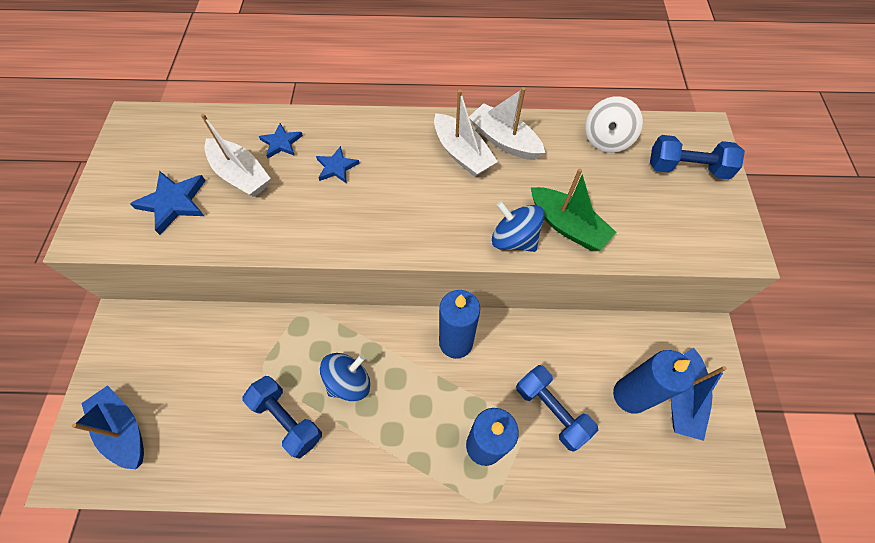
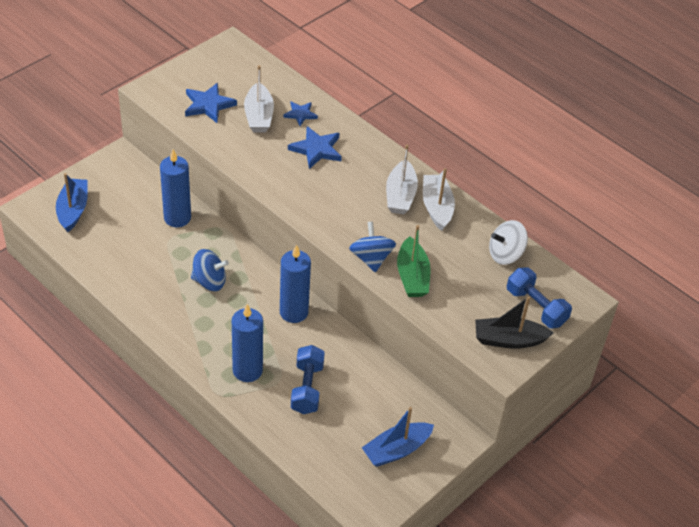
camera: 40 degrees right, 15 degrees down
blue dumbbell [242,376,322,458] -> none
blue star [316,146,360,184] -> blue star [288,126,342,169], size x1.58
blue candle [613,350,695,414] -> blue candle moved to [160,149,191,227]
none -> black boat [475,296,554,349]

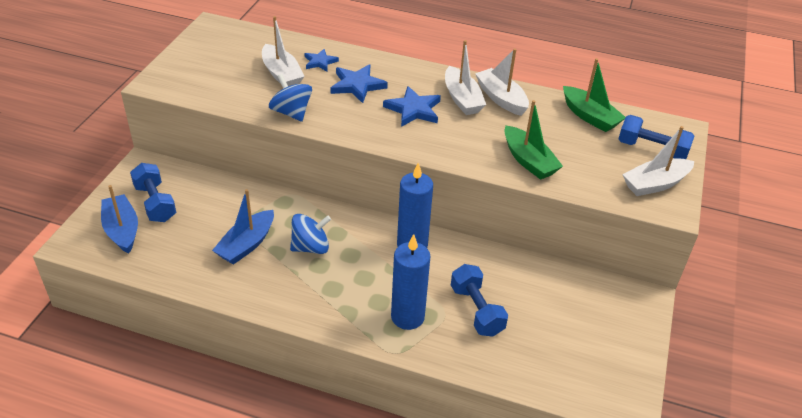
camera: 25 degrees left, 5 degrees down
blue candle [160,149,191,227] -> none
blue star [185,83,237,123] -> blue star moved to [383,86,441,127]
blue spinning top [349,222,396,272] -> blue spinning top moved to [269,74,312,122]
blue boat [362,407,434,467] -> blue boat moved to [212,189,274,265]
black boat [475,296,554,349] -> white boat [622,126,694,196]
white spinning top [489,220,528,265] -> green boat [563,58,626,132]
none -> blue dumbbell [130,163,176,222]

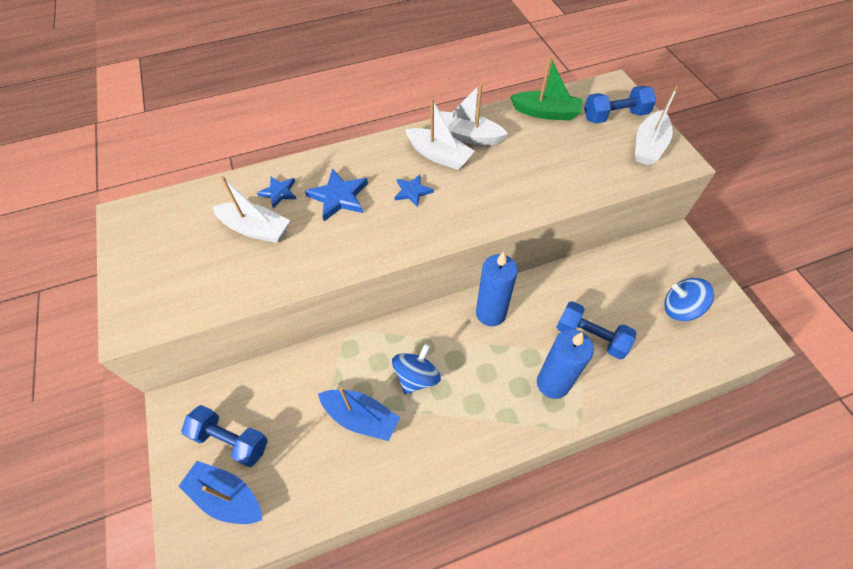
camera: 35 degrees left, 15 degrees up
blue boat [212,189,274,265] -> blue boat turned 60 degrees counterclockwise [318,387,400,441]
blue spinning top [269,74,312,122] -> blue spinning top moved to [664,278,714,321]
blue star [383,86,441,127] -> blue star [394,175,433,207], size x0.63
green boat [504,100,563,180] -> none

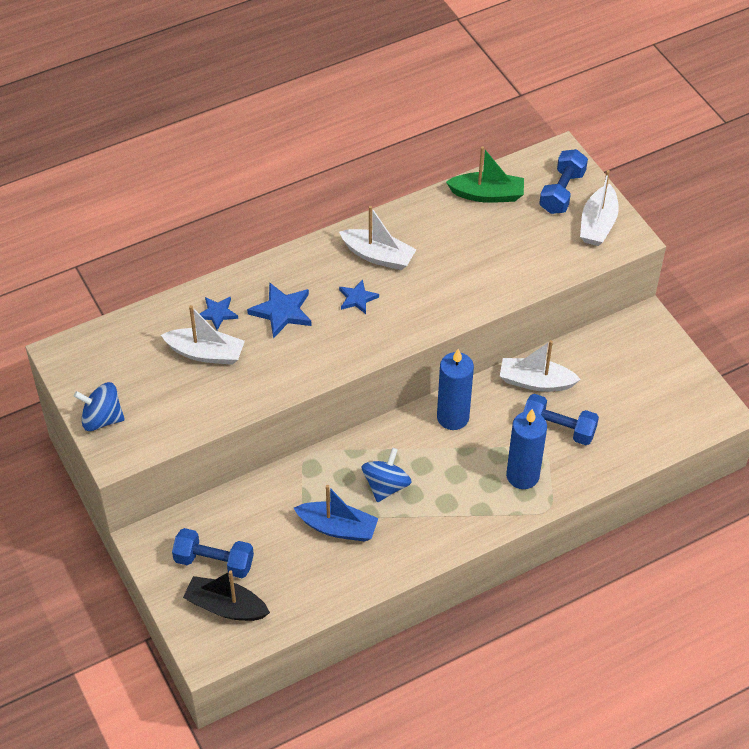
camera: 10 degrees left, 5 degrees down
blue boat [179,461,262,524] -> black boat [183,570,270,621]
white boat [440,83,508,145] -> white boat moved to [500,340,581,392]
blue dumbbell [584,86,656,123] -> blue dumbbell turned 45 degrees counterclockwise [539,149,588,214]
blue spinning top [664,278,714,321] -> blue spinning top moved to [74,382,125,431]

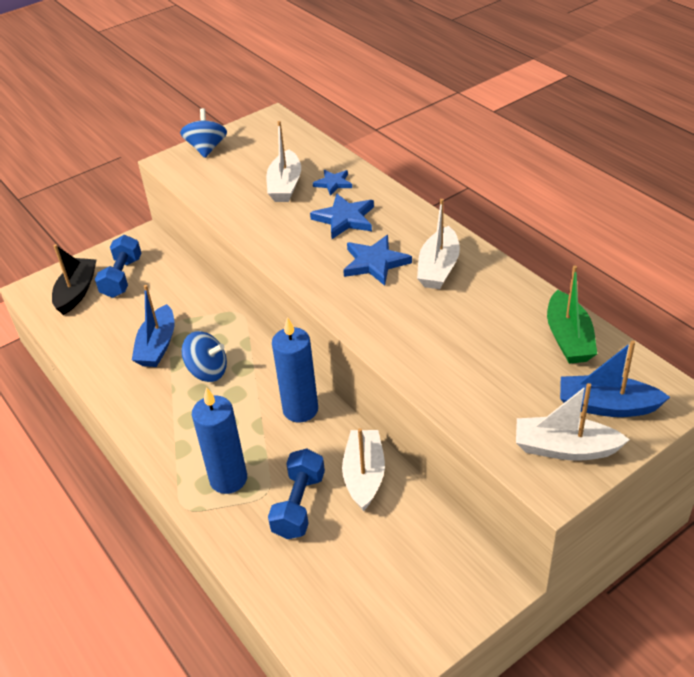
camera: 85 degrees right, 10 degrees down
blue star [339,279,379,314] -> blue star [343,235,412,286], size x1.58
blue dumbbell [539,149,588,214] -> blue boat [560,341,670,417]

